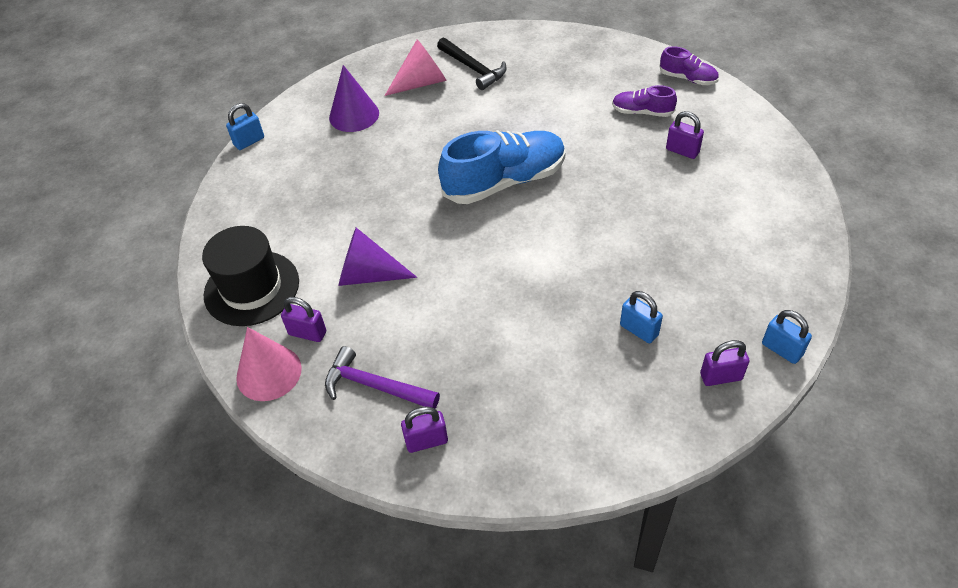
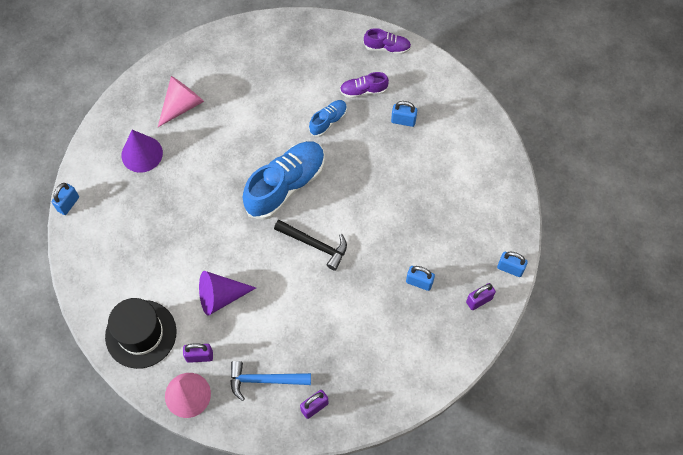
camera: 25 degrees left, 15 degrees up
purple hammer [325,346,440,409] -> blue hammer [230,361,311,401]
black hammer [437,38,507,90] -> black hammer moved to [274,220,347,271]
purple padlock [666,111,704,159] -> blue padlock [391,101,417,127]
none -> blue shoe [309,100,347,137]

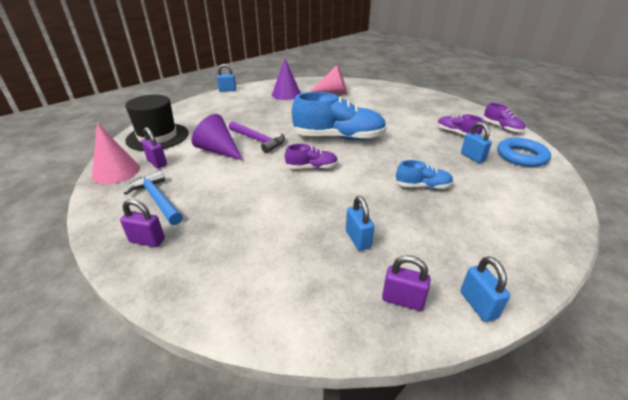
camera: 50 degrees right, 30 degrees down
black hammer [274,220,347,271] -> purple shoe [285,144,338,169]
blue shoe [309,100,347,137] -> blue shoe moved to [395,160,454,189]
none -> purple hammer [229,121,285,153]
none -> blue ring [497,138,551,167]

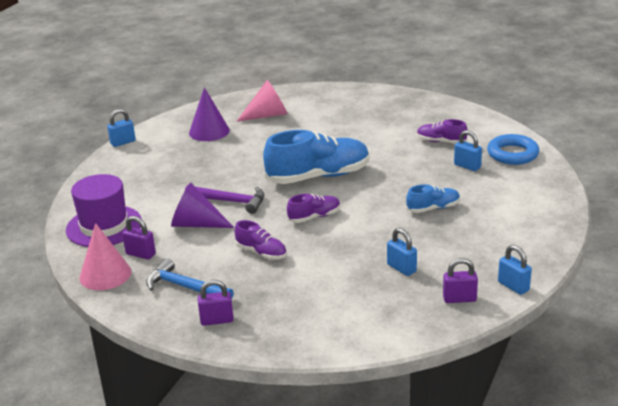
camera: 20 degrees left, 5 degrees down
black hat [125,95,189,151] -> purple hat [66,174,142,247]
purple shoe [483,103,525,133] -> purple shoe moved to [235,220,287,260]

